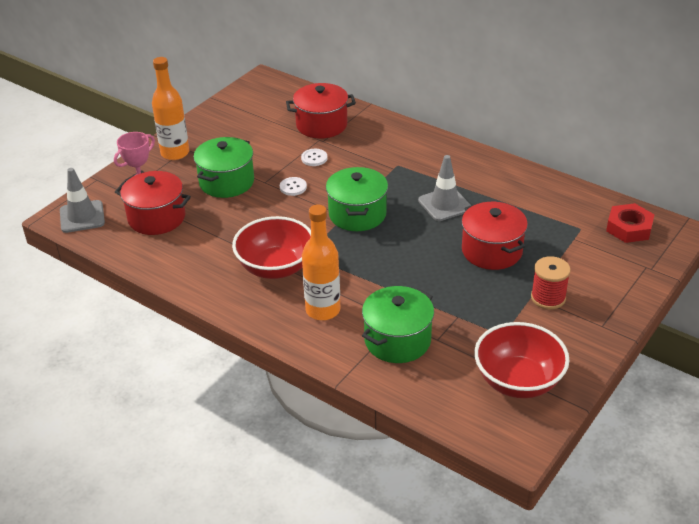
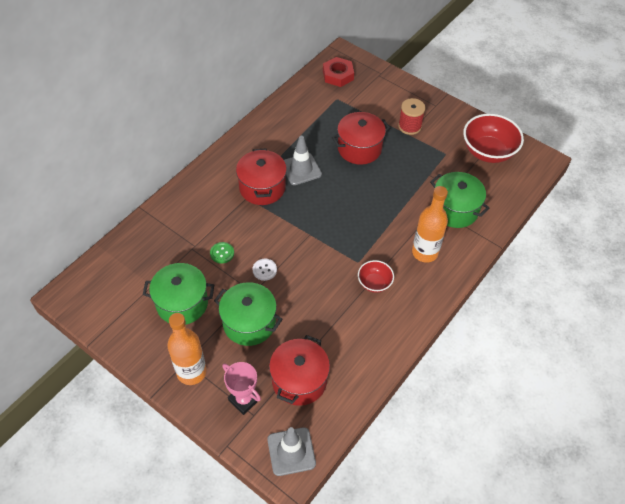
camera: 90 degrees left, 15 degrees up
red bowl [232,216,311,279] -> red bowl [358,260,394,293], size x0.54
red pot [286,83,356,139] -> red pot moved to [236,148,287,205]
white button [301,149,327,166] -> green button [210,242,234,264]
green pot [326,167,388,231] -> green pot moved to [143,263,214,325]

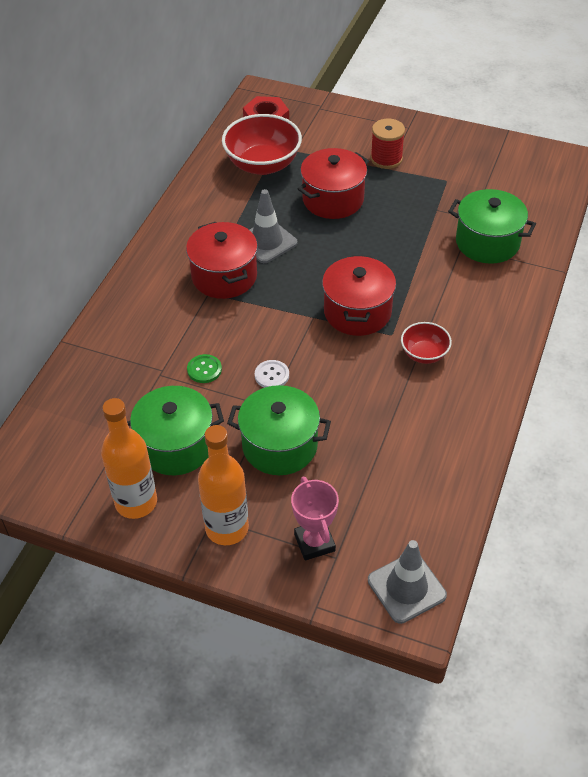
camera: 15 degrees left, 5 degrees down
pink trophy [222,362,261,415] -> pink trophy turned 45 degrees clockwise [291,476,339,560]
red pot [269,335,330,406] -> red pot moved to [322,255,396,336]
orange bottle [412,186,448,263] -> orange bottle moved to [101,398,157,519]
red bowl [463,114,524,163] -> red bowl moved to [222,114,302,175]

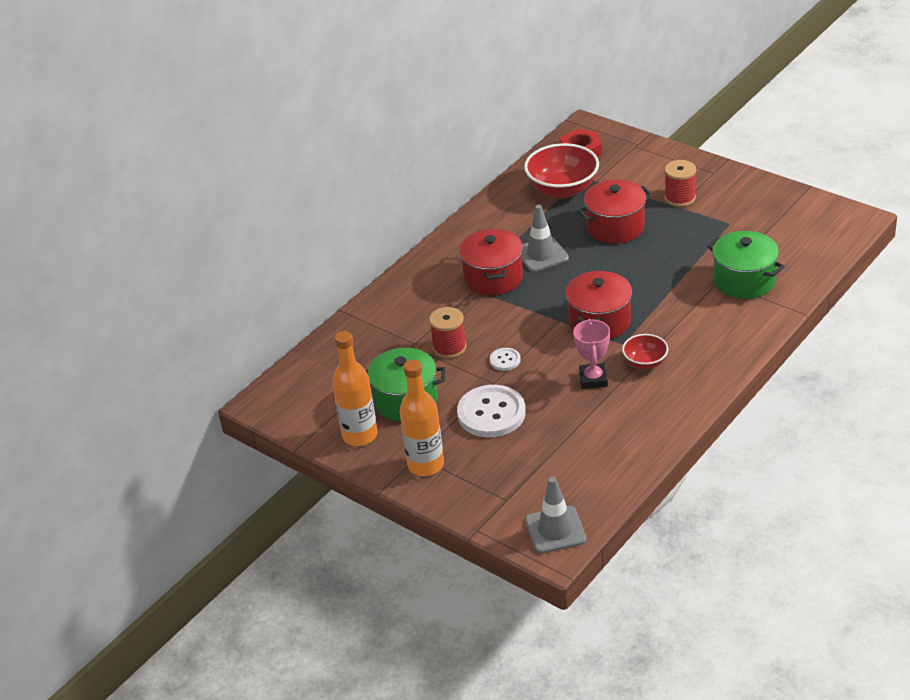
camera: 20 degrees right, 10 degrees down
green button [187,354,222,383] -> red spool [429,307,467,359]
green pot [227,385,331,475] -> white button [457,385,526,437]
pink trophy [291,476,339,560] -> pink trophy moved to [573,319,610,389]

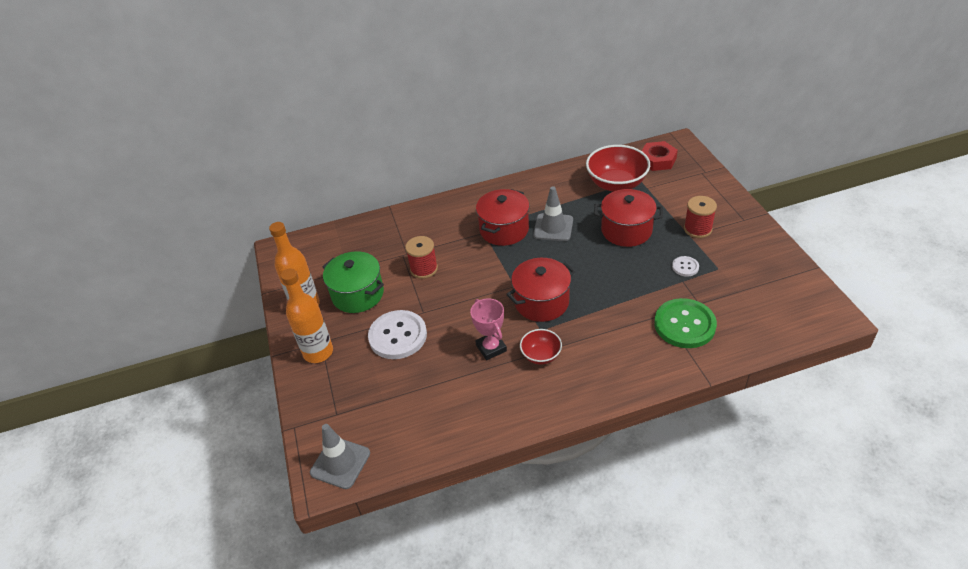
camera: 35 degrees right, 5 degrees up
white button [490,348,521,371] -> white button moved to [672,256,699,277]
pink trophy [573,319,610,389] -> pink trophy turned 60 degrees counterclockwise [470,298,507,360]
green pot [707,231,785,299] -> green button [654,298,717,348]

